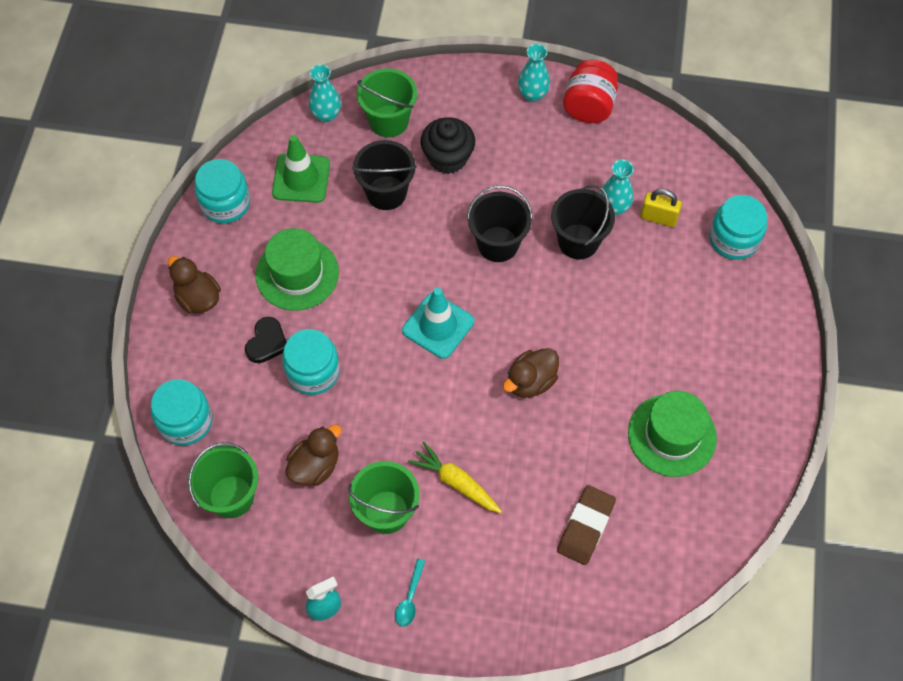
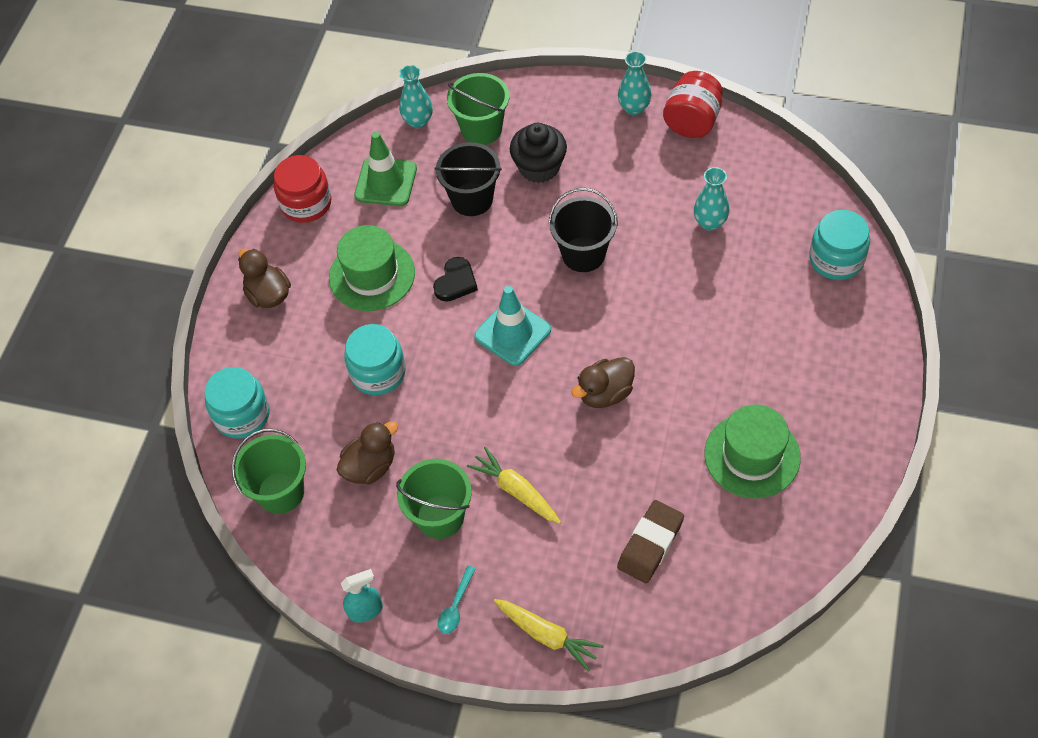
camera: 10 degrees right, 5 degrees down
turquoise jar [194,159,250,223] -> red jar [274,155,331,223]
black heart [245,317,286,363] -> black heart moved to [433,257,478,302]
black bucket [551,185,615,259] -> none
yellow padlock [640,189,682,227] -> none
none -> yellow carrot [494,599,604,672]

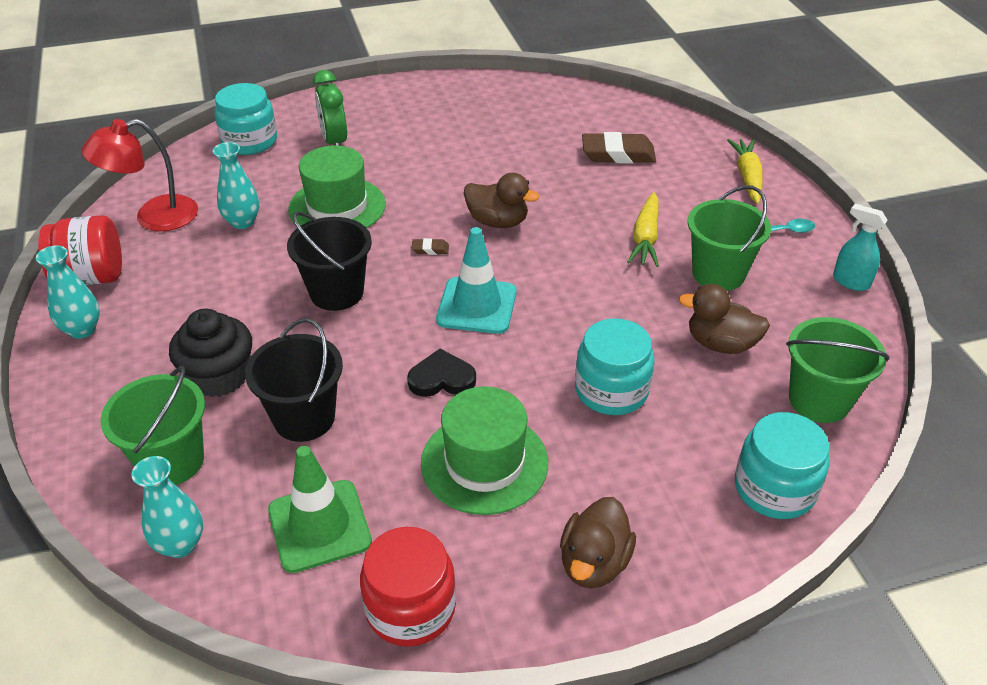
camera: 125 degrees left, 15 degrees down
green hat [704,404,801,499] -> green hat moved to [288,145,386,228]
none -> red lamp [81,119,198,231]
none -> green clock [313,70,347,146]
none -> brown eraser [412,238,449,255]

